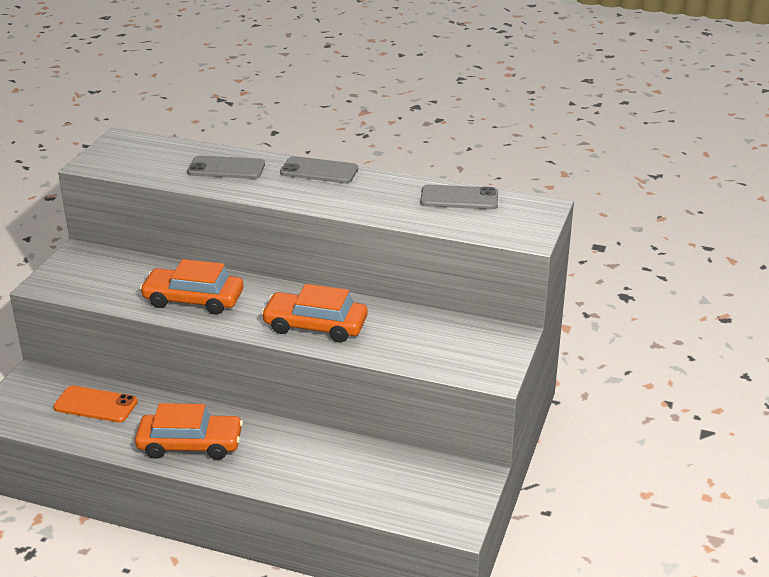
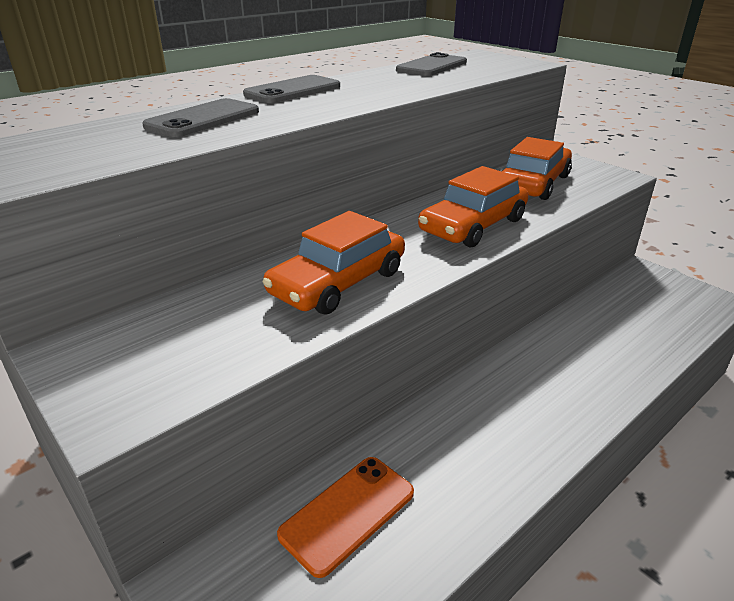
camera: 60 degrees left, 0 degrees up
orange car [135,403,243,460] -> orange car moved to [502,137,572,200]

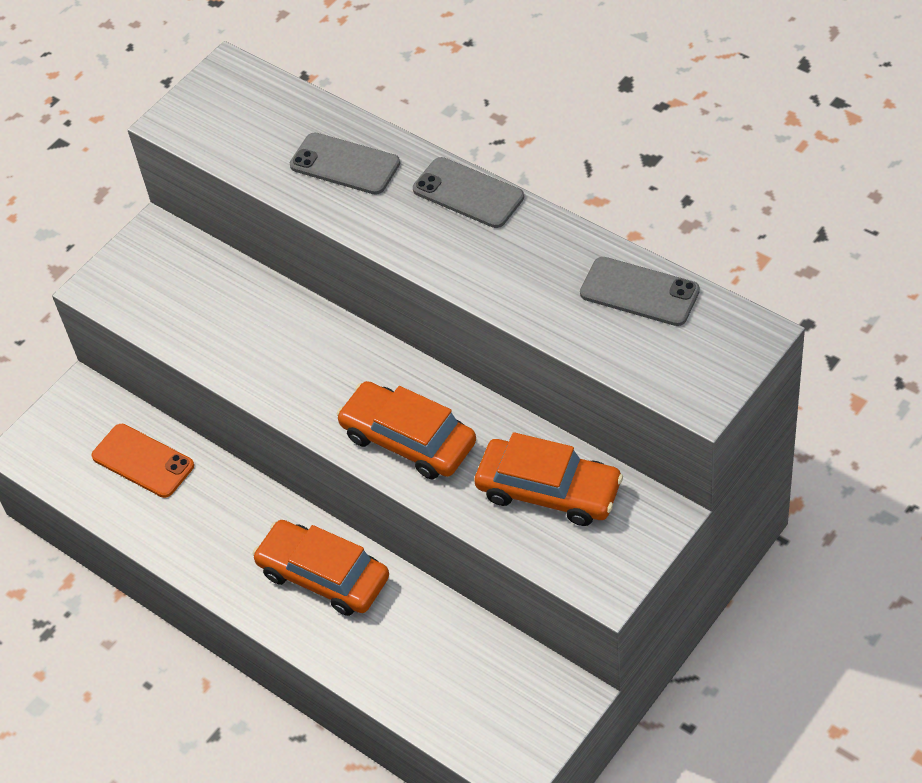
camera: 85 degrees right, 20 degrees up
orange car [263,211,405,314] -> orange car moved to [253,520,389,616]

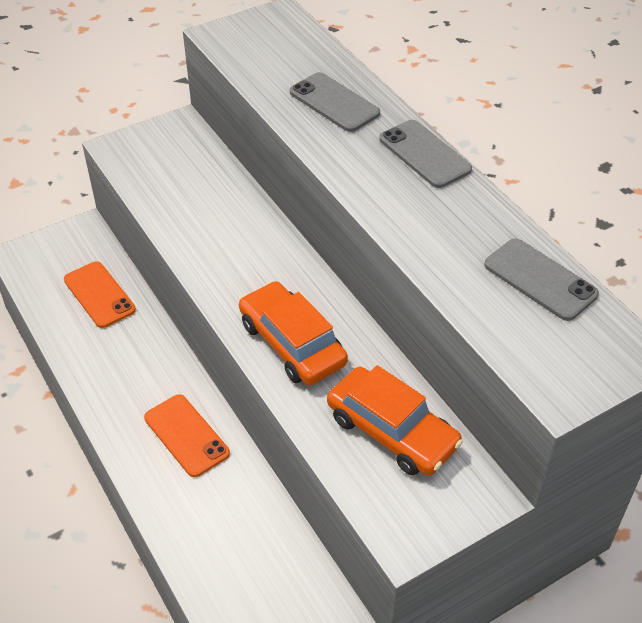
camera: 15 degrees right, 5 degrees down
orange car [253,520,389,616] -> orange phone [144,394,230,477]

